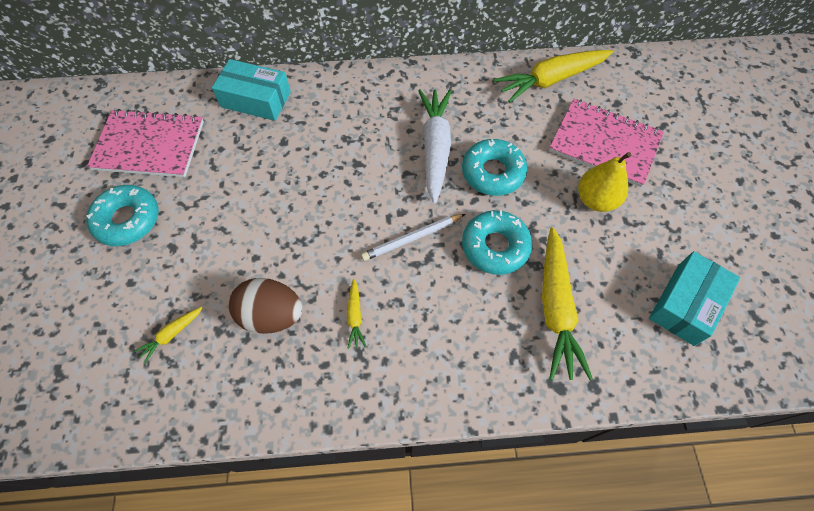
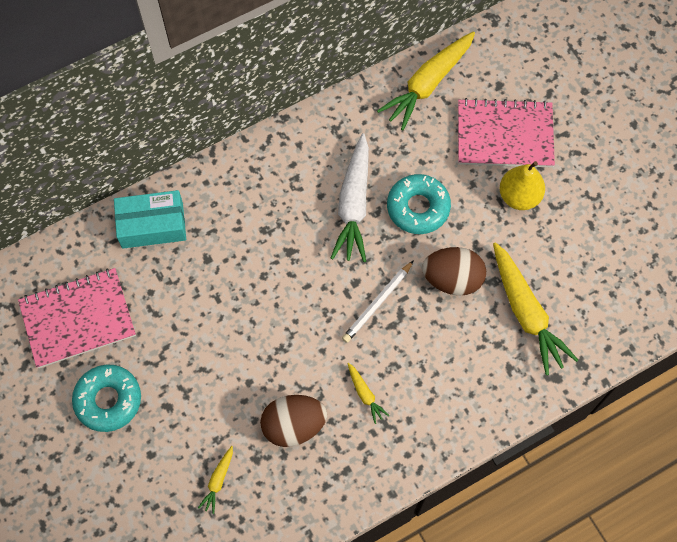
camera: 25 degrees left, 5 degrees up
white carrot [418,89,451,204] -> white carrot turned 150 degrees counterclockwise [331,133,369,262]
turquoise donut [462,210,532,275] -> brown egg [422,247,486,296]
turquoise box [649,251,740,346] -> none

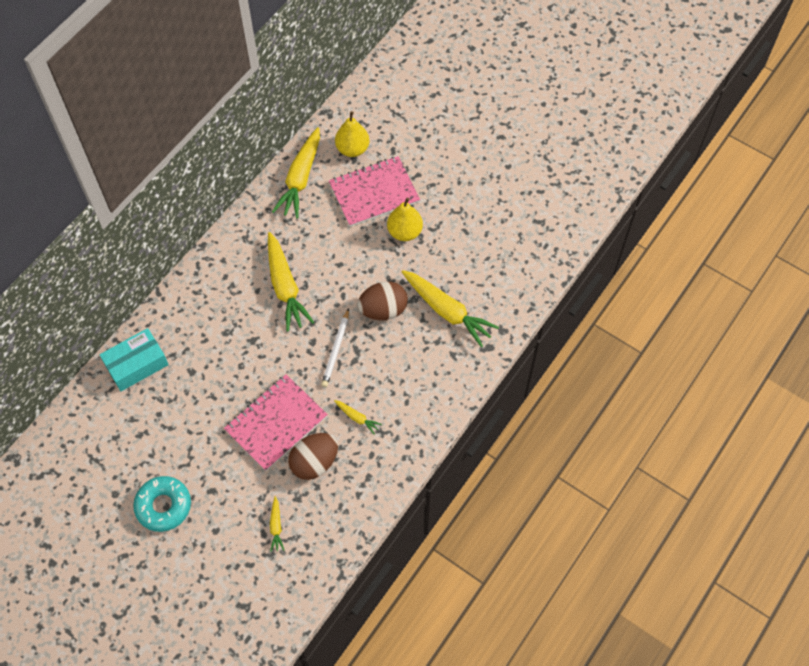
camera: 25 degrees left, 5 degrees down
pink notebook [18,268,136,368] -> pink notebook moved to [224,374,328,471]
white carrot [331,133,369,262] -> yellow carrot [268,232,314,332]
turquoise donut [387,174,451,234] -> none
none -> yellow pear [335,111,369,157]

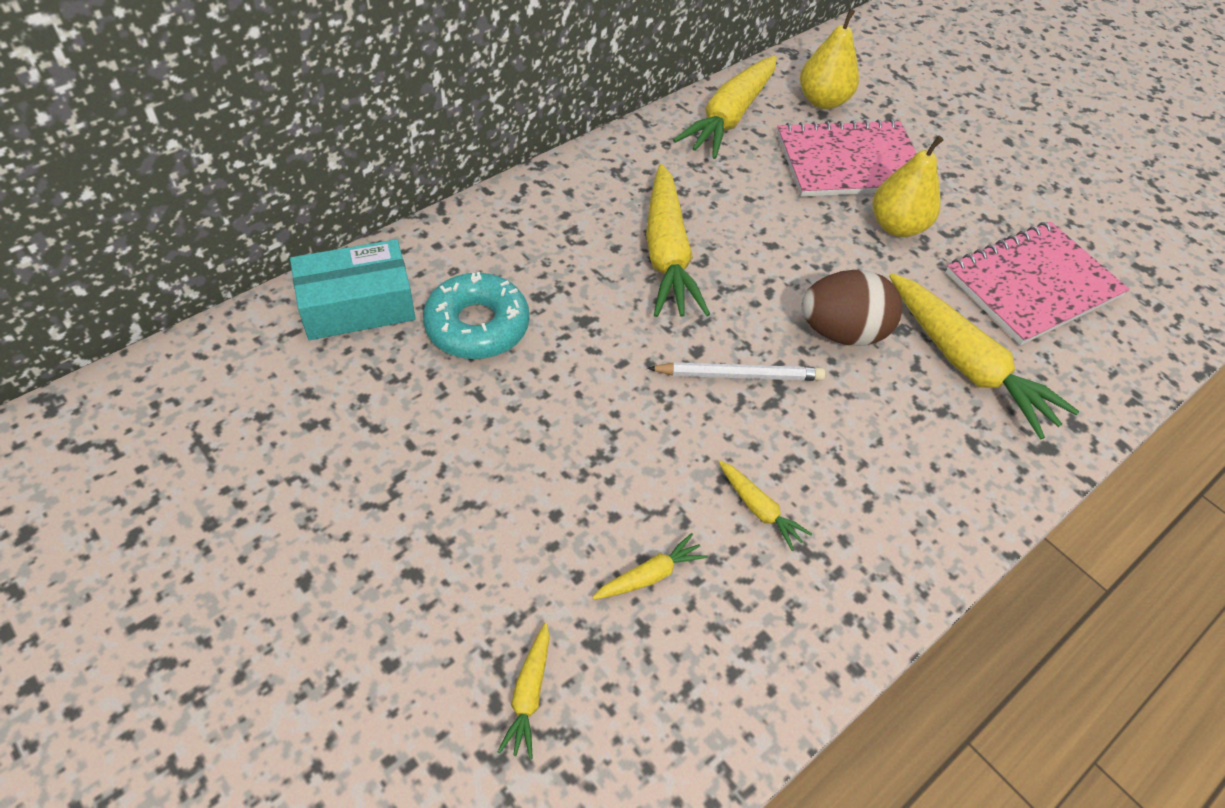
camera: 10 degrees right, 10 degrees down
turquoise donut [133,476,191,532] -> turquoise donut moved to [423,272,529,359]
pink notebook [224,374,328,471] -> pink notebook moved to [946,221,1130,345]
brown egg [288,433,338,480] -> yellow carrot [592,533,708,600]
white pencil [321,308,349,387] -> white pencil turned 120 degrees counterclockwise [647,362,825,381]

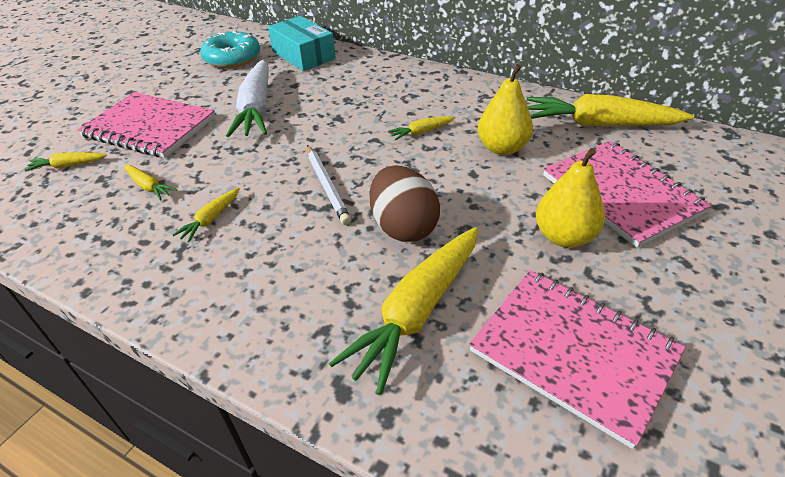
camera: 75 degrees right, 10 degrees down
turquoise donut [423,272,529,359] -> turquoise donut moved to [200,30,260,68]
yellow carrot [646,164,710,317] -> yellow carrot [388,116,455,141], size x0.45
yellow pear [800,9,859,109] -> yellow pear moved to [478,64,533,155]
none -> pink notebook [78,92,215,158]
none -> white carrot [226,60,269,137]

